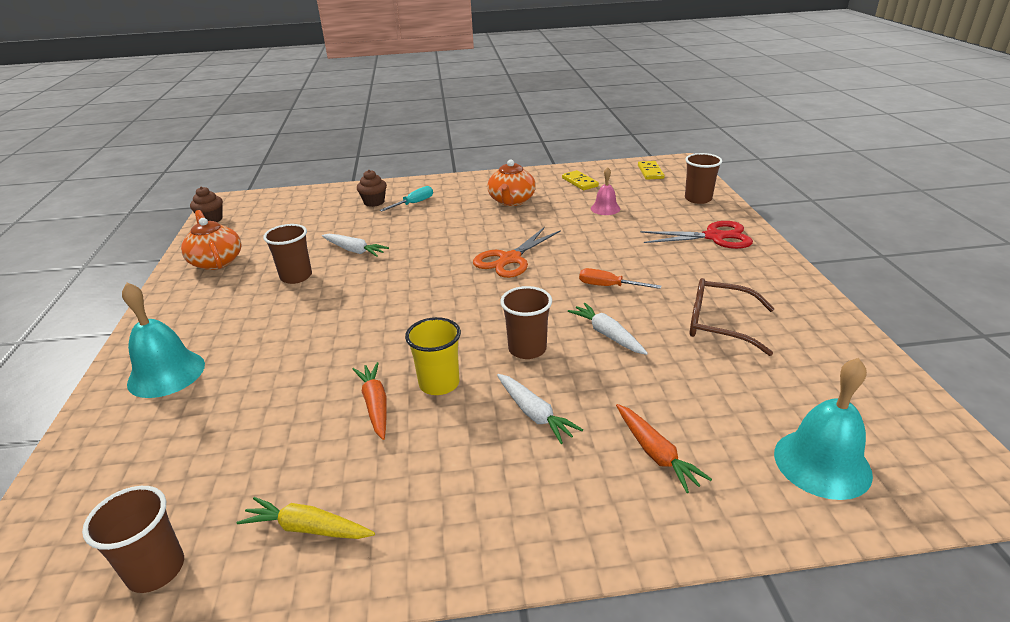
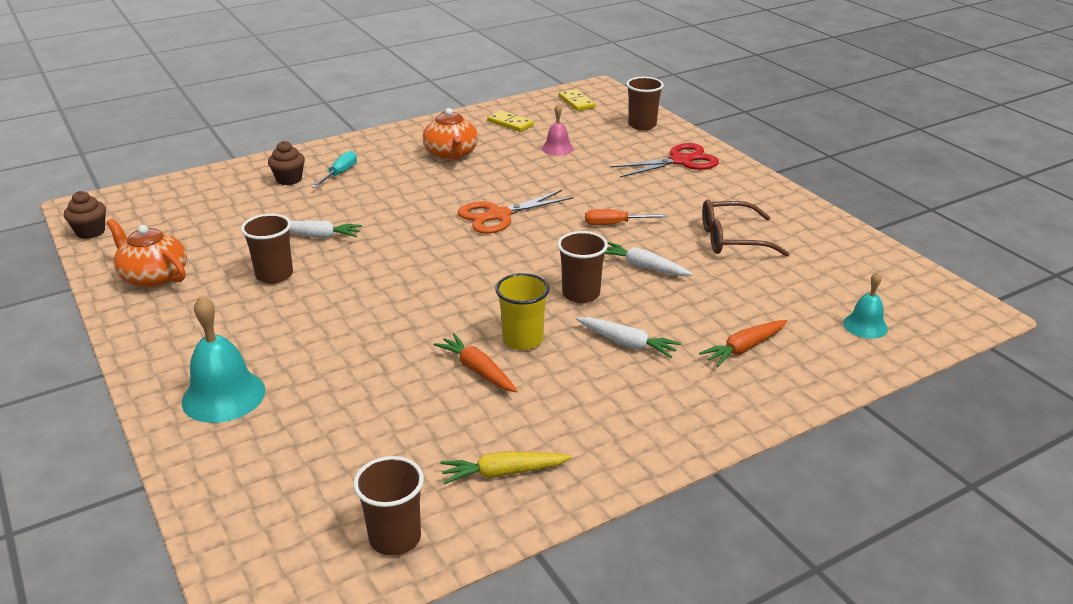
camera: 25 degrees left, 0 degrees up
orange scissors [473,227,561,278] -> orange scissors turned 45 degrees clockwise [458,190,574,234]
orange carrot [616,404,712,493] -> orange carrot turned 105 degrees clockwise [699,320,787,367]
turquoise bell [774,358,873,500] -> turquoise bell [843,272,888,339], size x0.58

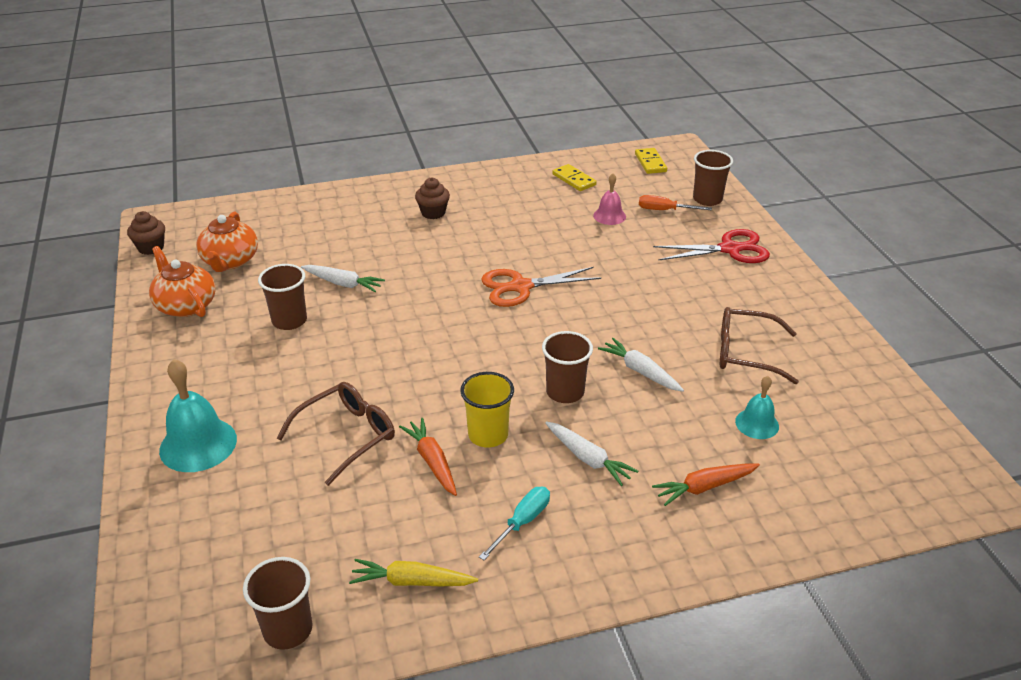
camera: 15 degrees right, 5 degrees up
brown cupcake [268,141,305,185] -> brown cupcake moved to [415,177,450,219]
turquoise screwdriver [312,151,357,188] -> turquoise screwdriver moved to [479,487,550,560]
orange teapot [423,108,478,161] -> orange teapot moved to [196,212,258,272]
orange screwdriver [585,209,667,225] -> orange screwdriver moved to [639,195,712,211]
turquoise bell [843,272,888,339] -> turquoise bell moved to [735,376,779,439]
none -> brown glasses [277,382,395,486]

